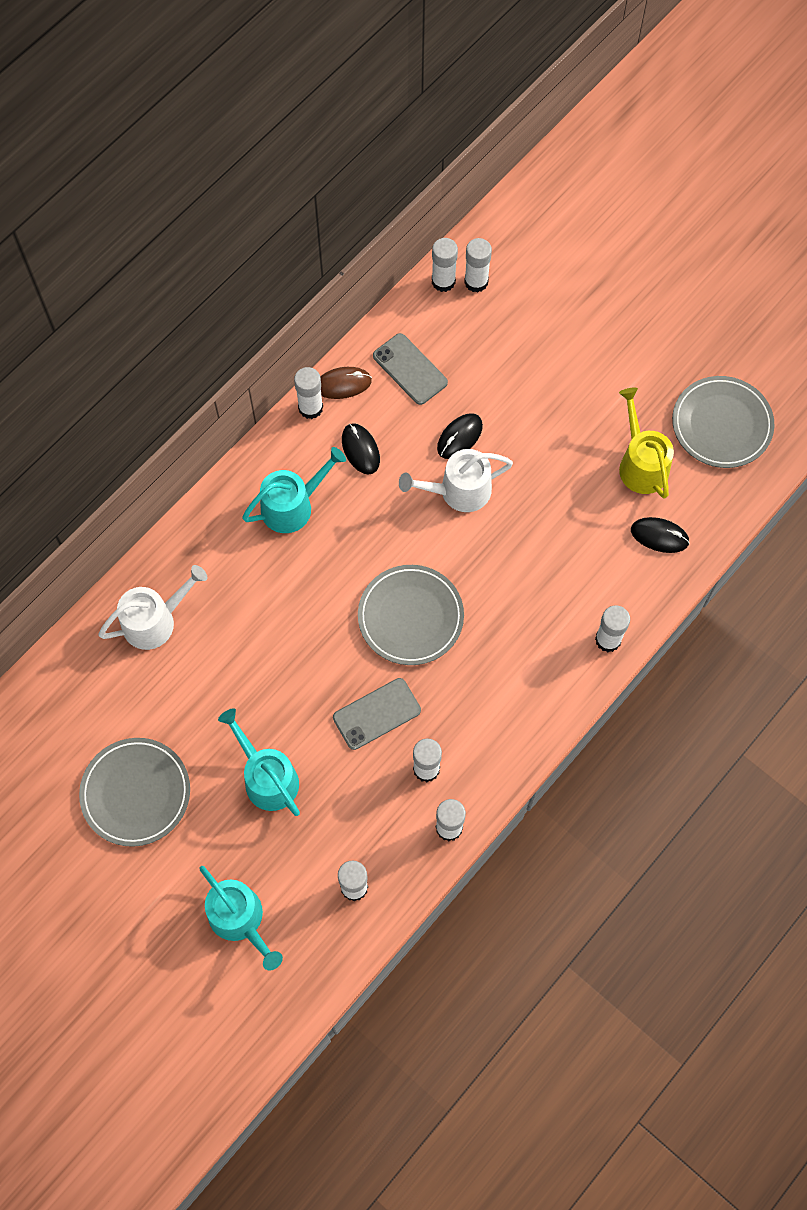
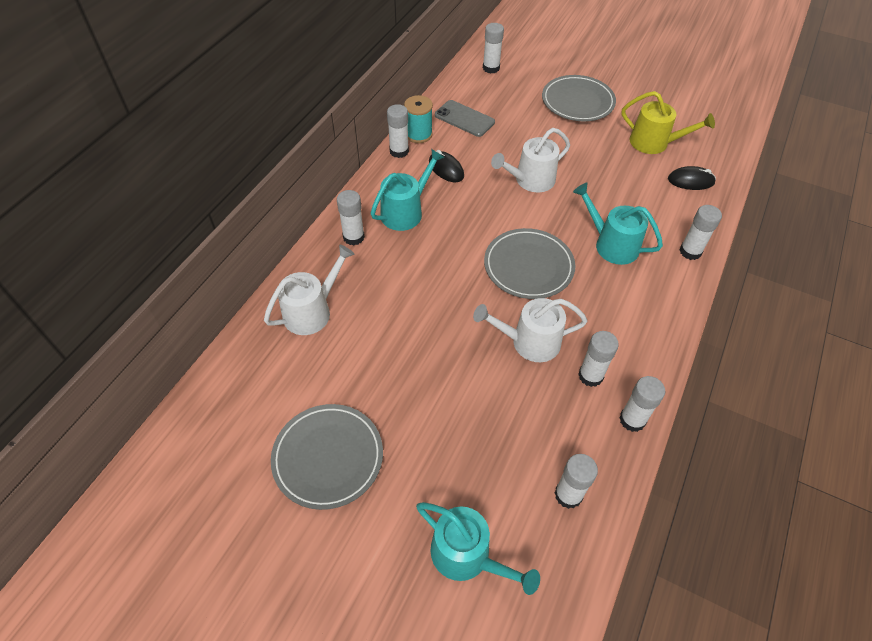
camera: 15 degrees left, 15 degrees down
turquoise watering can [218,708,300,816] -> turquoise watering can moved to [573,183,663,265]
brown mouse [320,367,372,399] -> turquoise spool [404,95,433,143]
grey phone [333,678,421,750] -> white watering can [473,298,587,362]
white glue stick [432,238,458,292] -> white glue stick moved to [337,190,365,245]
black mouse [437,413,483,459] -> none
yellow watering can [619,387,674,499] -> yellow watering can turned 150 degrees clockwise [621,91,715,154]
grey plate [672,376,774,468] -> grey plate moved to [542,75,616,121]

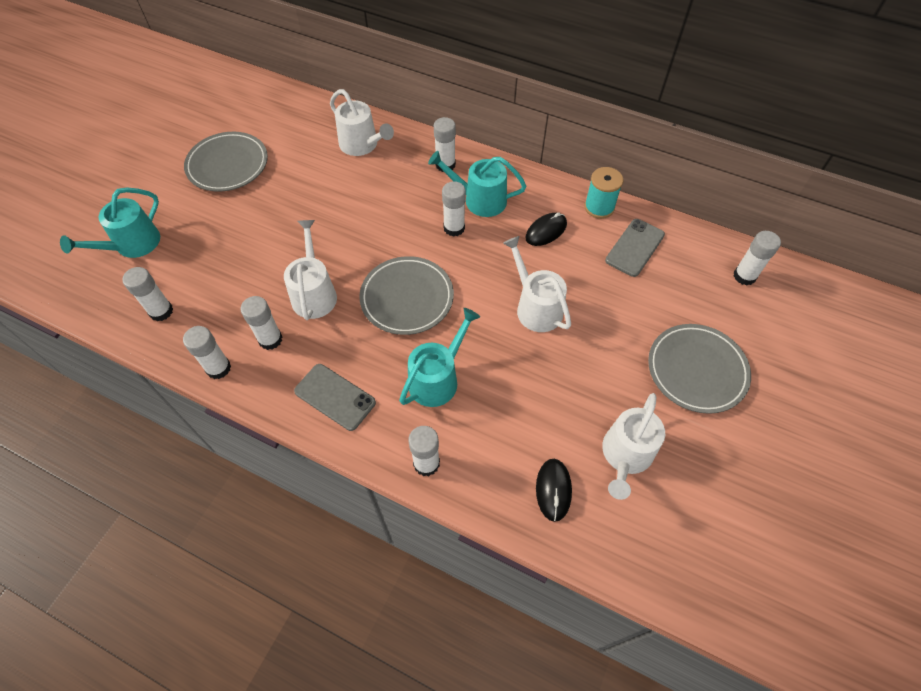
camera: 90 degrees right, 5 degrees up
turquoise watering can [371,149,445,231] -> turquoise watering can turned 150 degrees clockwise [428,151,526,217]
white glue stick [387,104,409,158] -> white glue stick moved to [442,181,466,237]
yellow watering can [621,91,715,154] -> white watering can [602,393,665,500]
none -> grey phone [294,364,376,431]

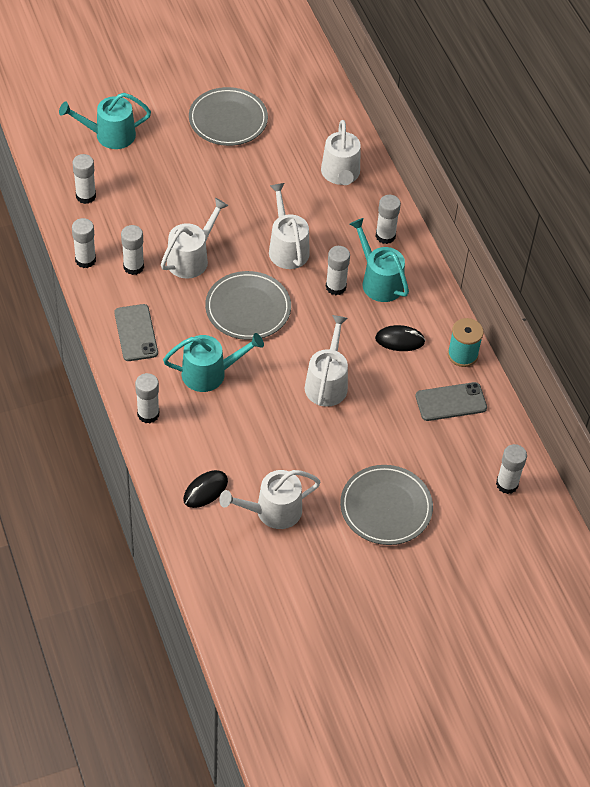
camera: 40 degrees right, 5 degrees down
none -> white watering can [269,183,310,269]

